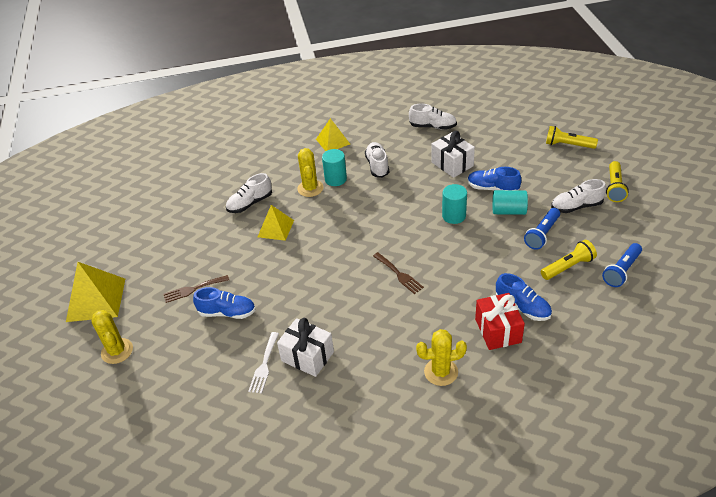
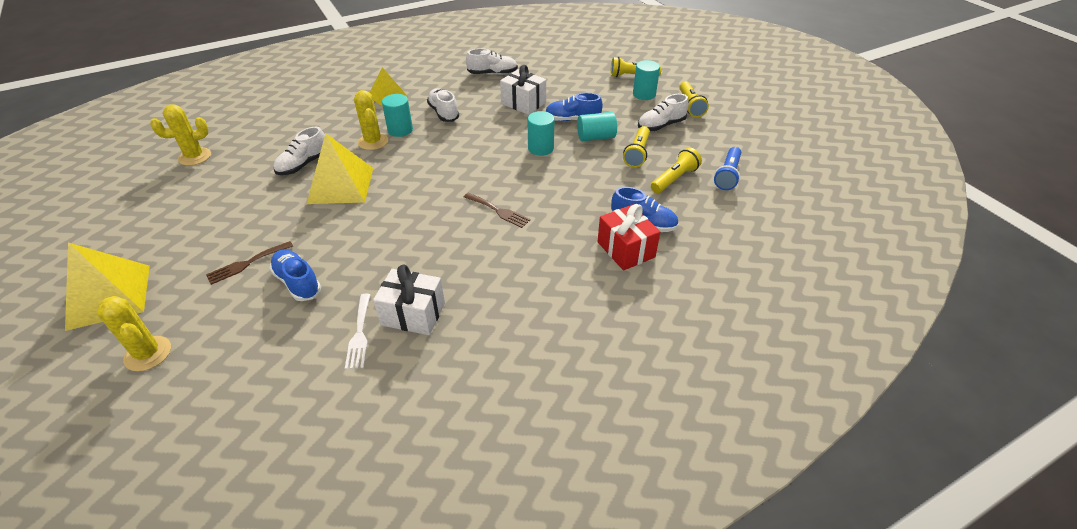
camera: 20 degrees left, 0 degrees up
blue shoe [193,287,255,319] -> blue shoe turned 120 degrees counterclockwise [269,250,321,301]
yellow pyramid [258,205,294,241] -> yellow pyramid [306,133,373,204], size x1.61
yellow cactus [416,329,467,386] -> yellow cactus moved to [150,104,211,166]
blue flashlight [524,208,560,250] -> yellow flashlight [623,126,650,168]
none -> turquoise cylinder [633,60,660,100]

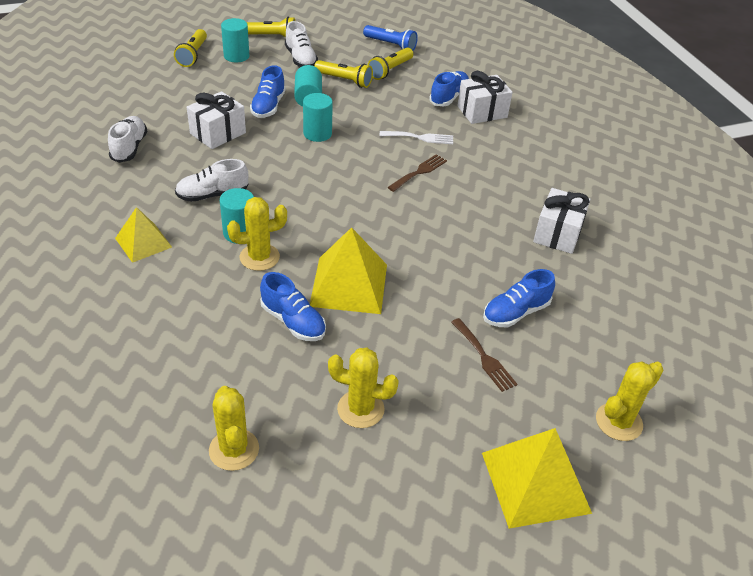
camera: 85 degrees left, 0 degrees up
white shoe [273,127,325,175] -> blue shoe [260,272,326,341]
white fork [345,294,371,369] -> white fork moved to [380,131,453,144]
red gift [598,204,660,271] -> white gift [457,71,513,124]
yellow flashlight [651,147,702,193] -> yellow flashlight turned 105 degrees counterclockwise [368,47,413,80]
none -> yellow cactus [328,347,399,428]

